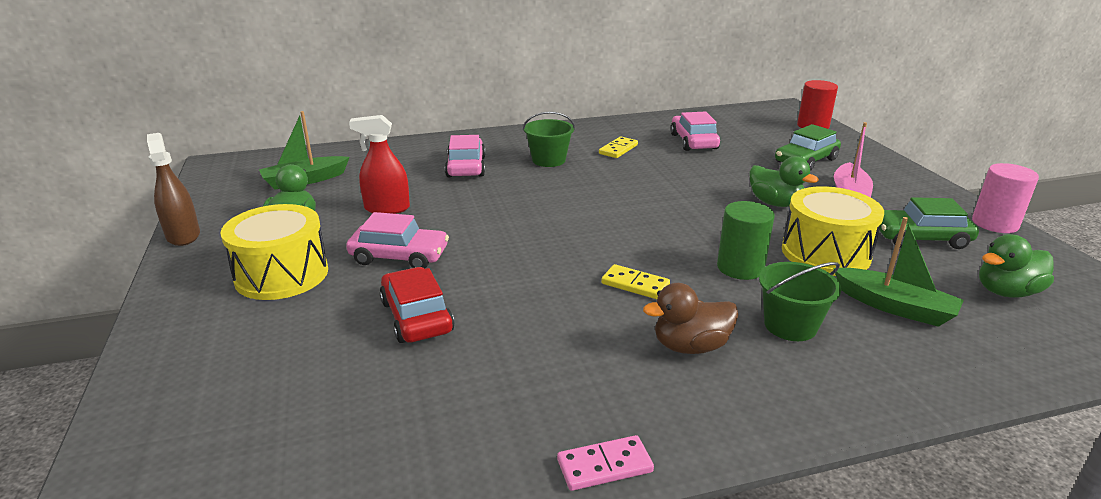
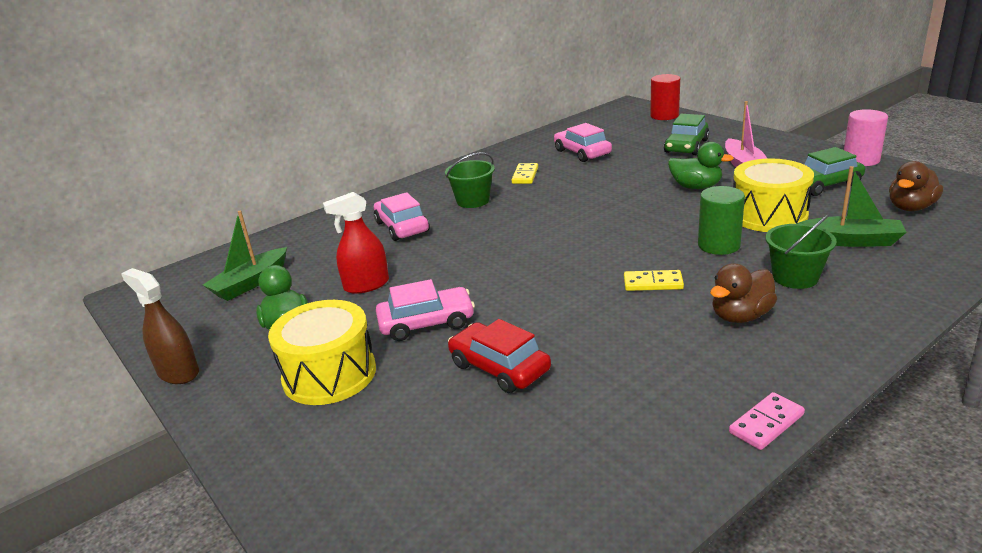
camera: 20 degrees left, 0 degrees up
green duck [979,234,1054,298] -> brown duck [889,161,943,211]

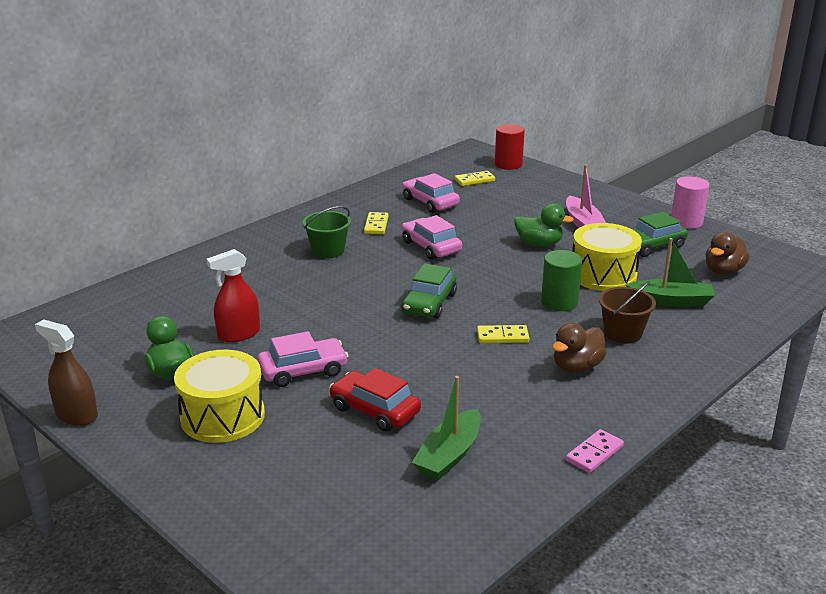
camera: 10 degrees left, 0 degrees up
green boat [203,210,287,301] -> green boat moved to [412,376,481,480]
pink car [374,192,430,241] -> pink car moved to [402,215,462,260]
green car [664,114,709,155] -> green car moved to [401,263,457,319]
green bucket [765,214,837,289] -> brown bucket [599,281,656,344]
none -> yellow domino [455,171,495,186]

